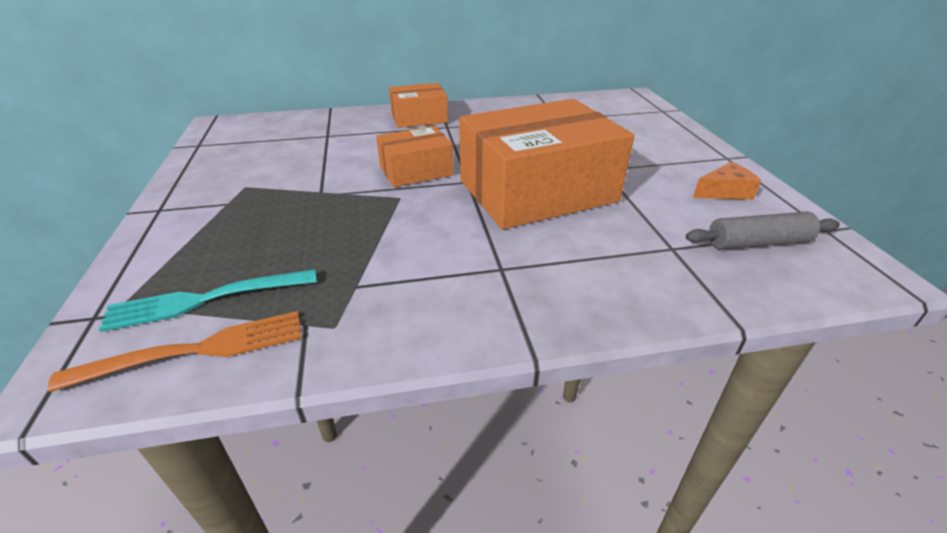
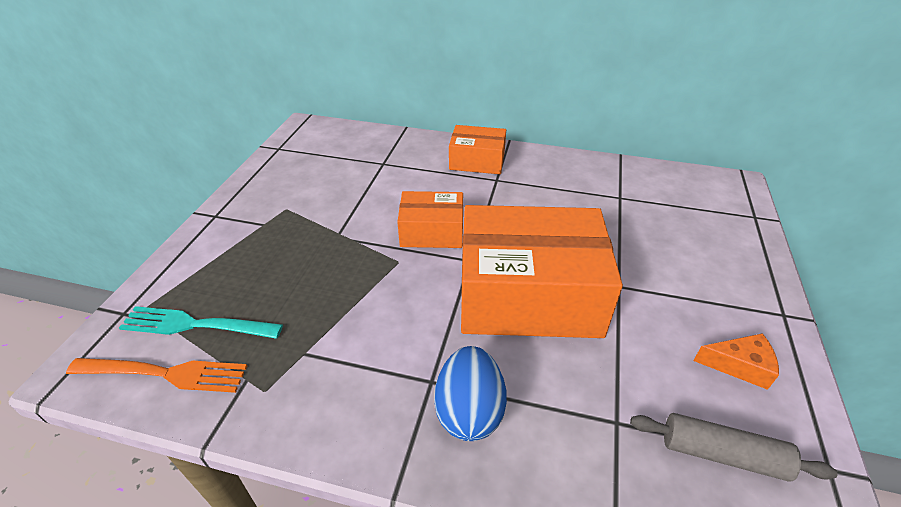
camera: 25 degrees right, 5 degrees up
none -> blue egg [434,346,507,441]

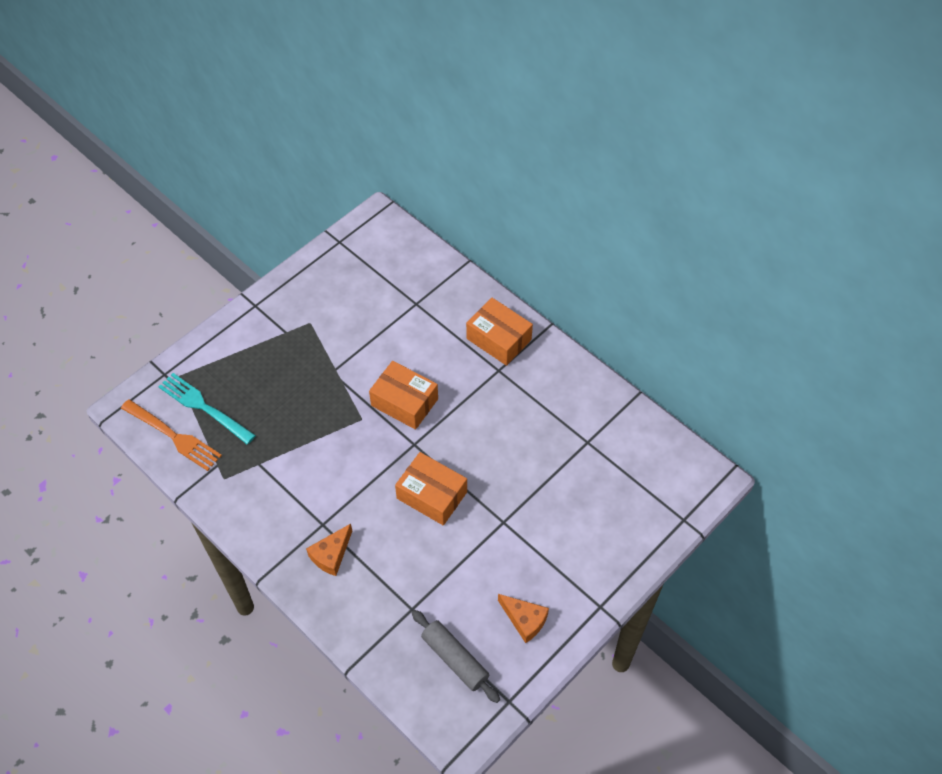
camera: 30 degrees right, 15 degrees up
blue egg [434,346,507,441] -> orange cheese [306,524,352,576]
orange box [461,205,623,338] -> orange box [395,452,467,526], size x0.52

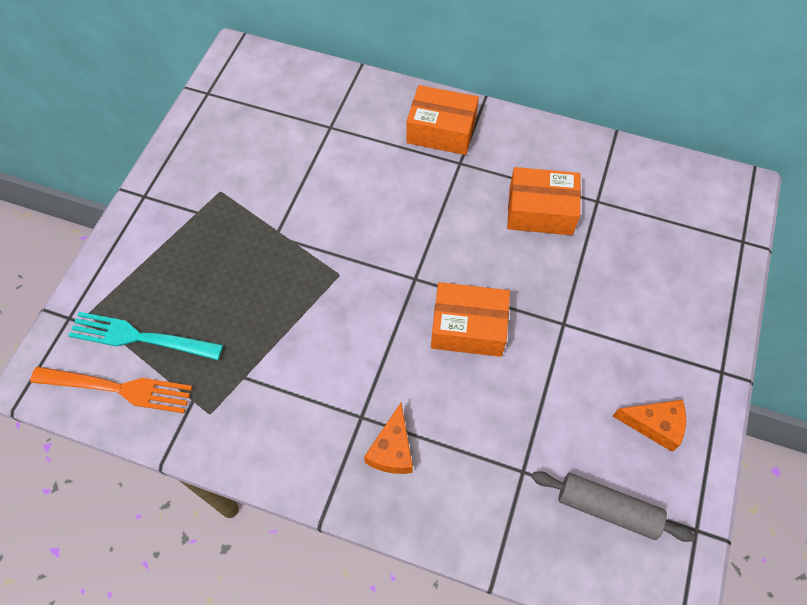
camera: 25 degrees left, 5 degrees up
orange box [369,361,438,430] -> orange box moved to [507,167,581,235]

